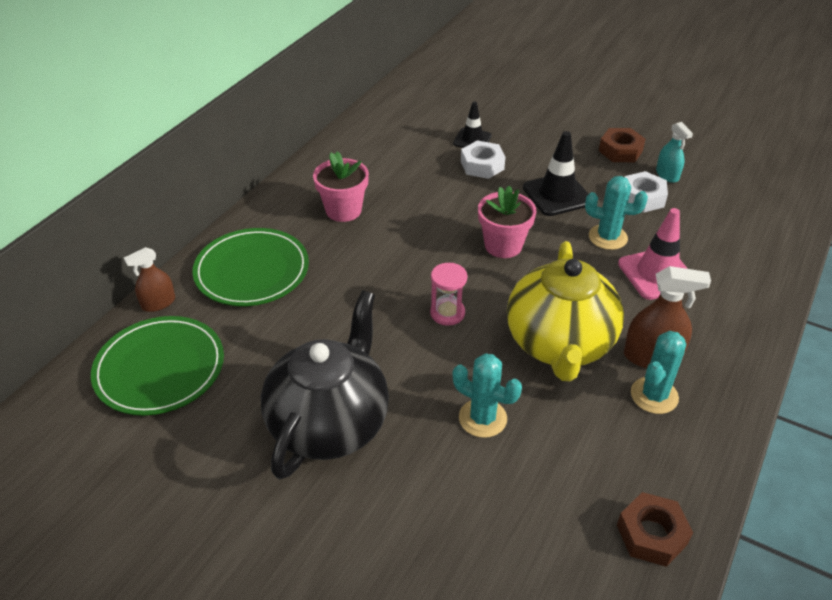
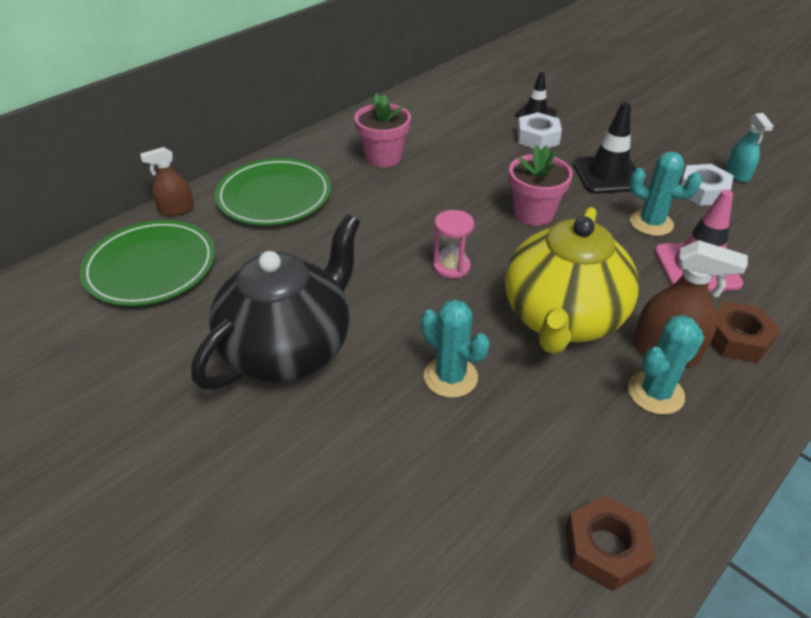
camera: 15 degrees right, 0 degrees up
brown nut [599,128,645,162] -> brown nut moved to [711,301,781,363]

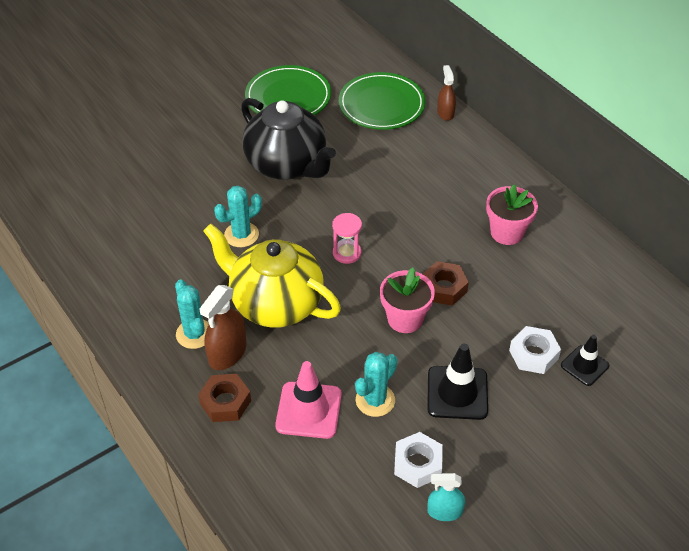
camera: 100 degrees right, 5 degrees up
green plate [215,158,331,225] -> green plate moved to [245,65,331,115]
brown nut [566,495,655,591] -> brown nut moved to [423,261,469,306]

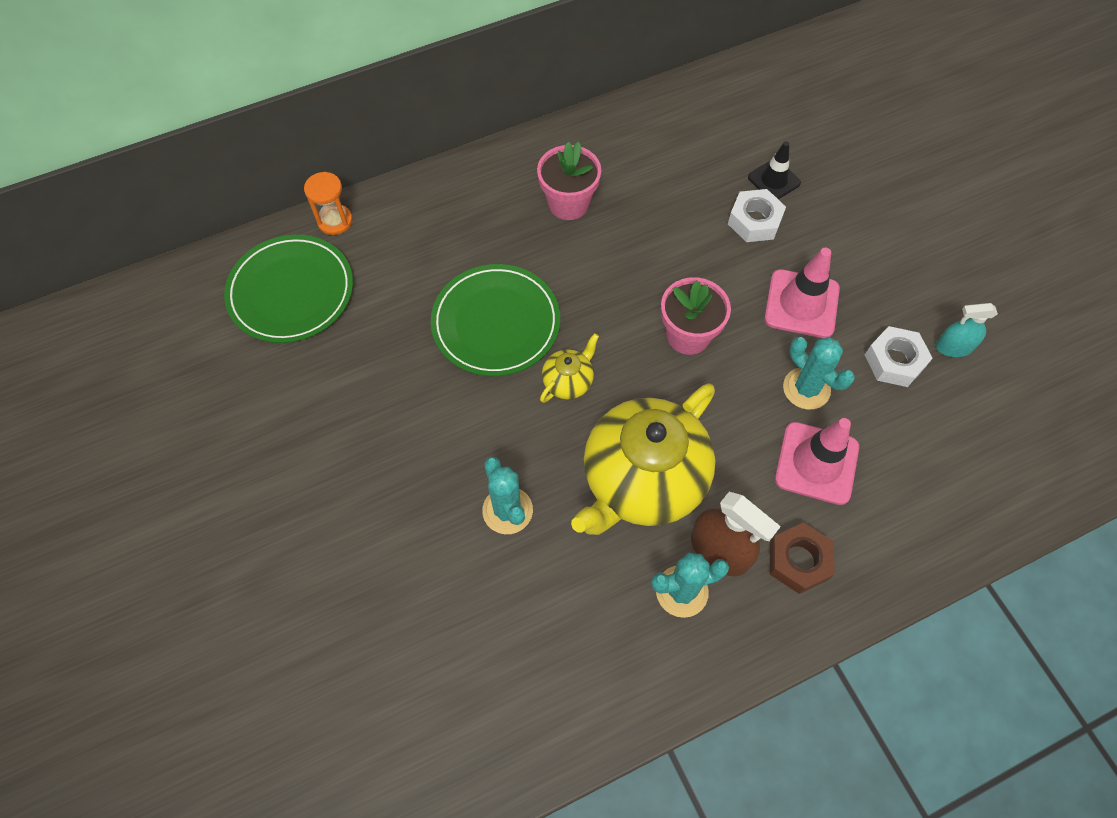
camera: 80 degrees left, 15 degrees up
black teapot [241,98,336,180] -> none
green plate [245,65,331,115] -> green plate moved to [431,264,560,376]
pink hourglass [332,213,362,264] -> yellow teapot [540,333,599,403]
brown nut [423,261,469,306] -> none
black traffic cone [427,344,488,420] -> pink traffic cone [764,248,840,338]
turquoise spray bottle [427,473,465,521] -> turquoise spray bottle turned 75 degrees clockwise [936,303,998,357]
brown spray bottle [437,65,456,121] -> orange hourglass [304,172,353,235]

